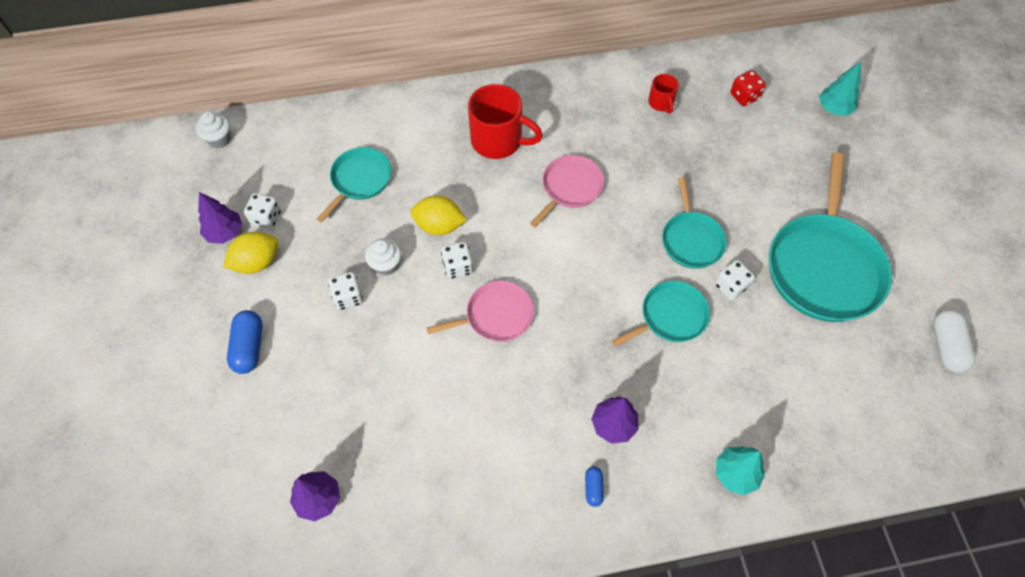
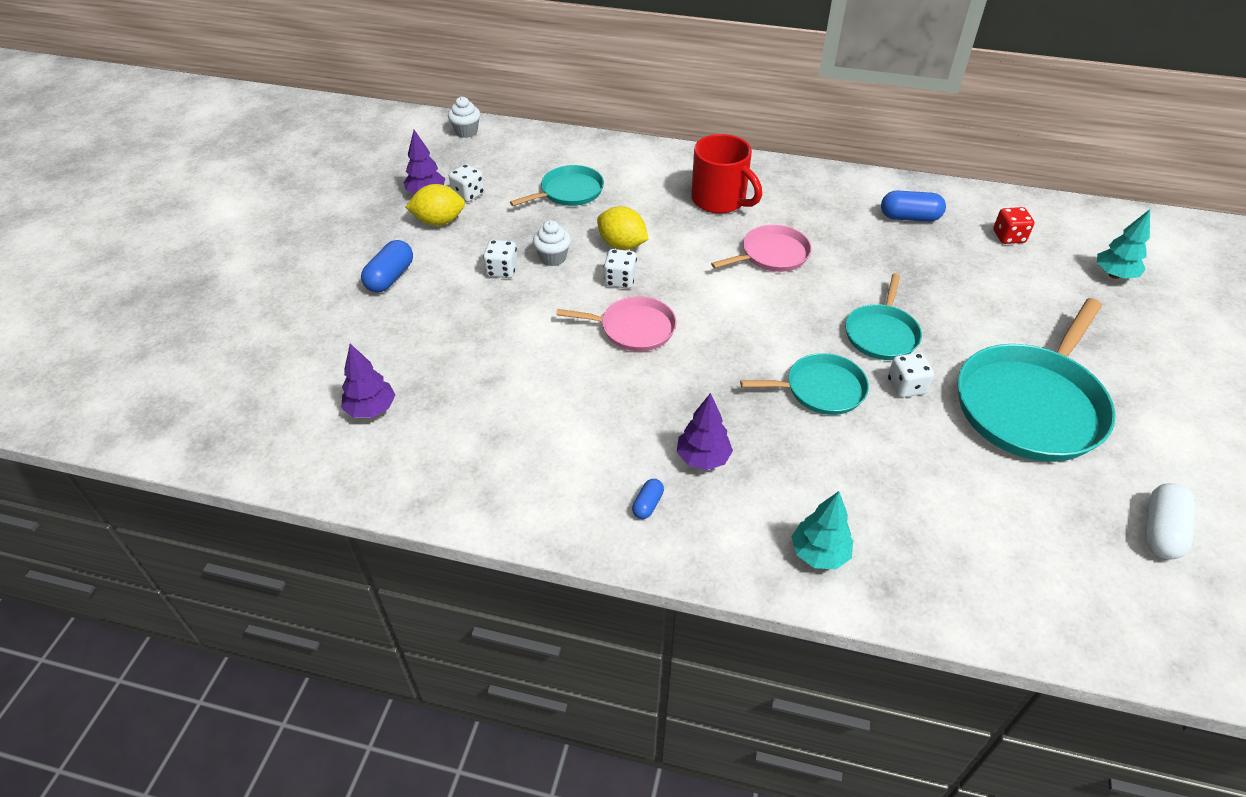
camera: 25 degrees right, 15 degrees down
red mug [648,74,679,114] -> blue capsule [881,190,946,222]

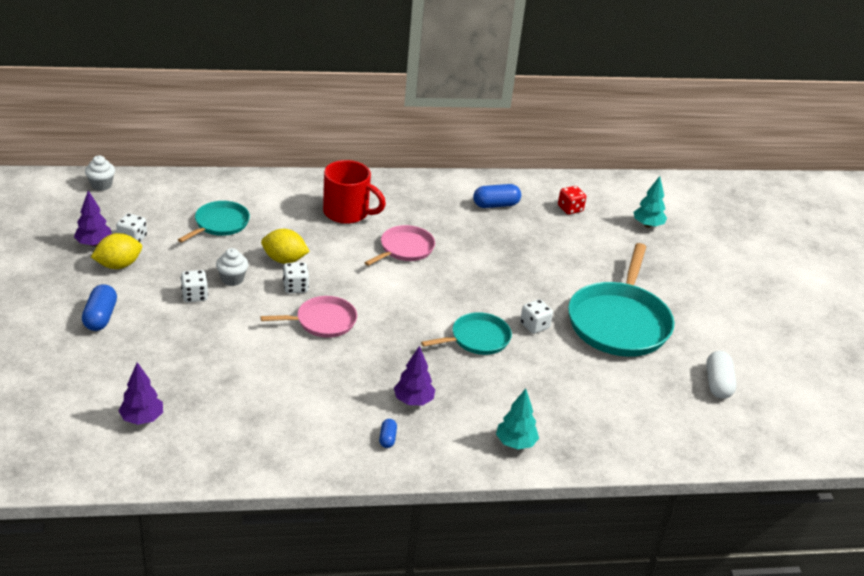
camera: 25 degrees left, 10 degrees down
turquoise pan [845,273,922,360] -> none

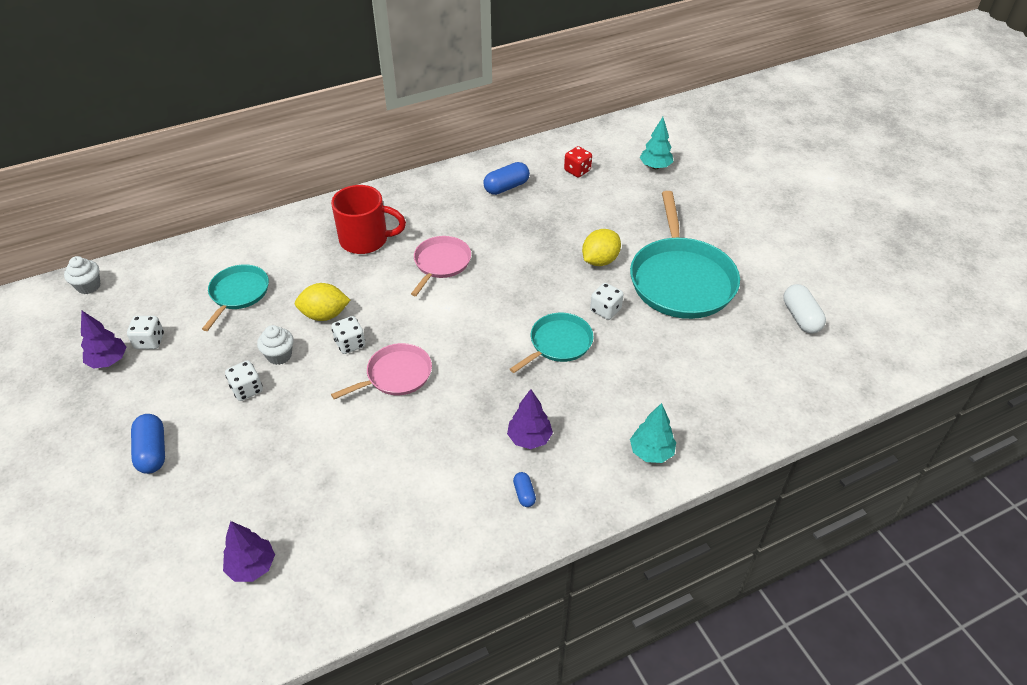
camera: 15 degrees left, 10 degrees up
yellow lemon [91,233,142,269] -> yellow lemon moved to [582,229,621,266]

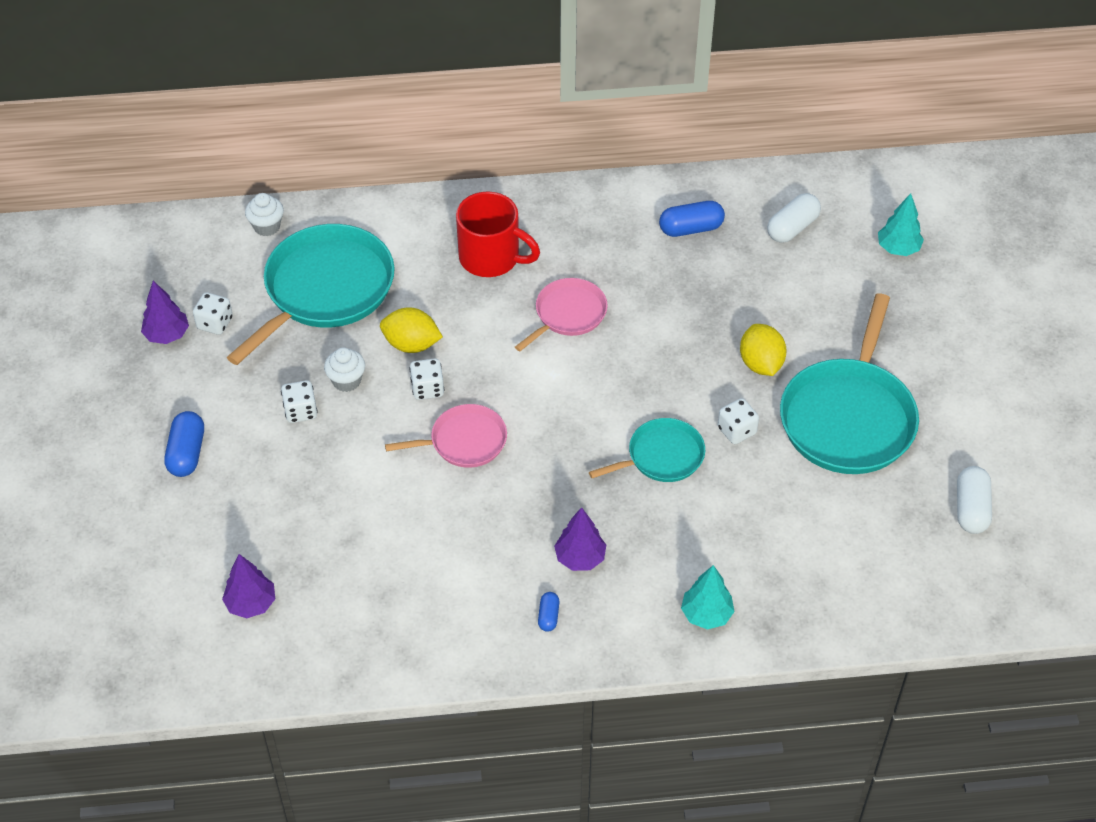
camera: 20 degrees right, 5 degrees up
white cupcake [64,256,100,294] -> white cupcake moved to [245,193,284,236]
turquoise pan [202,264,269,331] -> turquoise pan [227,224,394,365], size x1.83
red dice [564,146,592,177] -> white capsule [767,193,821,243]
yellow lemon [582,229,621,266] -> yellow lemon turned 75 degrees counterclockwise [740,324,787,376]

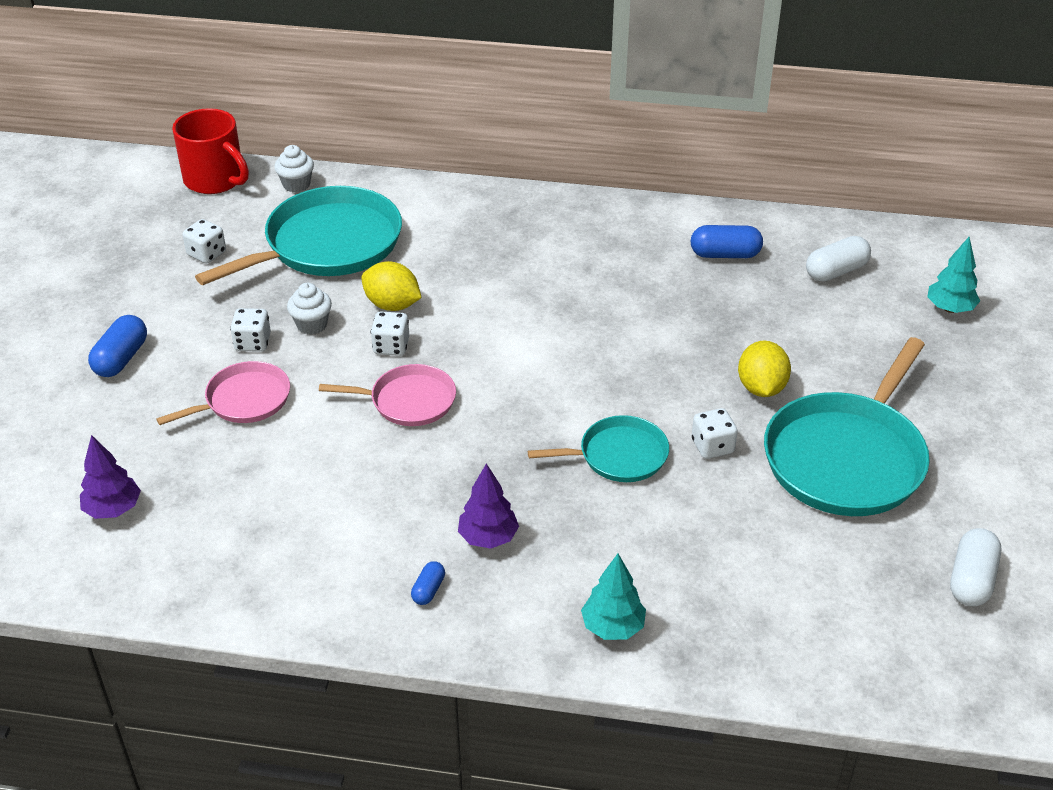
camera: 15 degrees right, 10 degrees down
purple tree [141,281,189,344] -> none
red mug [456,191,540,277] -> red mug moved to [172,108,249,194]
pink pan [515,278,608,351] -> pink pan moved to [157,361,290,425]

